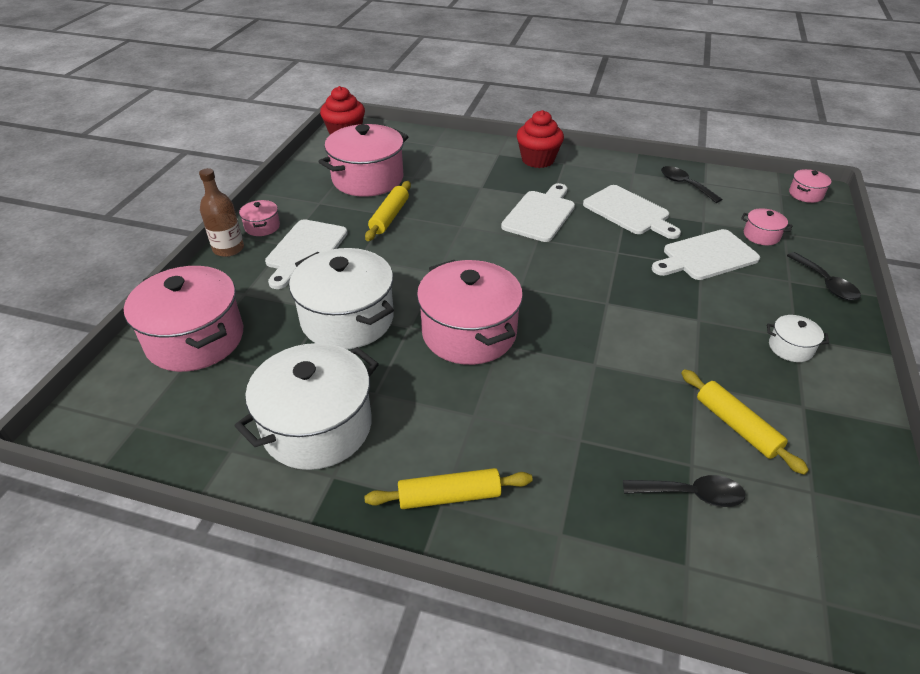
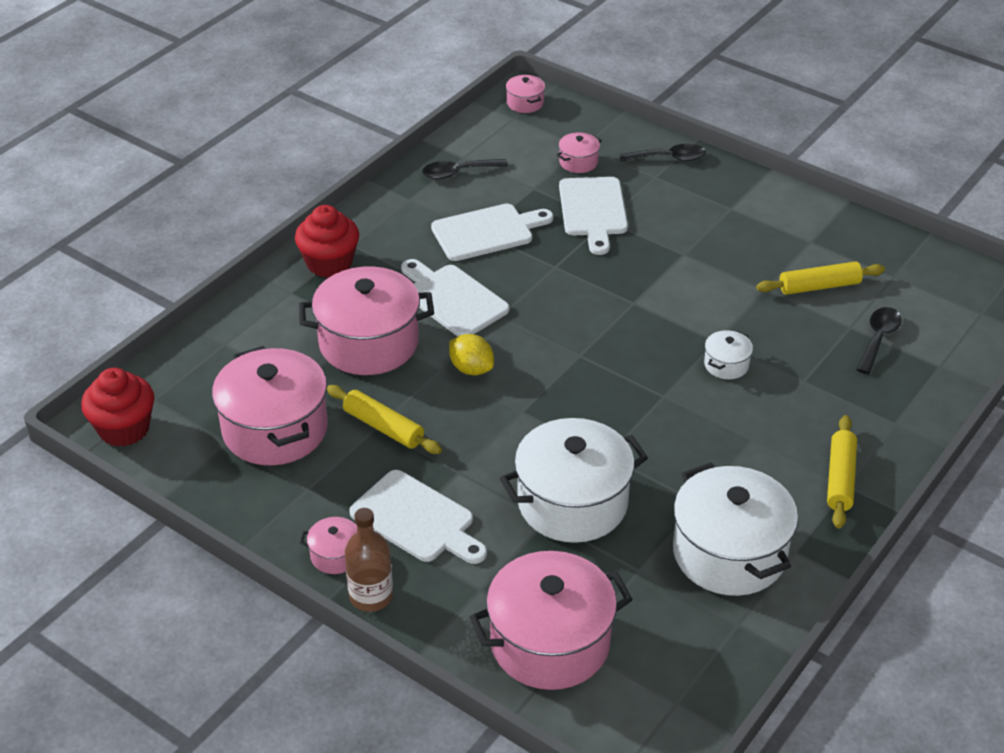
camera: 70 degrees left, 0 degrees up
pink pot [417,260,523,365] -> pink pot moved to [299,266,434,375]
white pot [767,315,829,362] -> white pot moved to [704,330,753,379]
none -> yellow lemon [449,334,494,375]

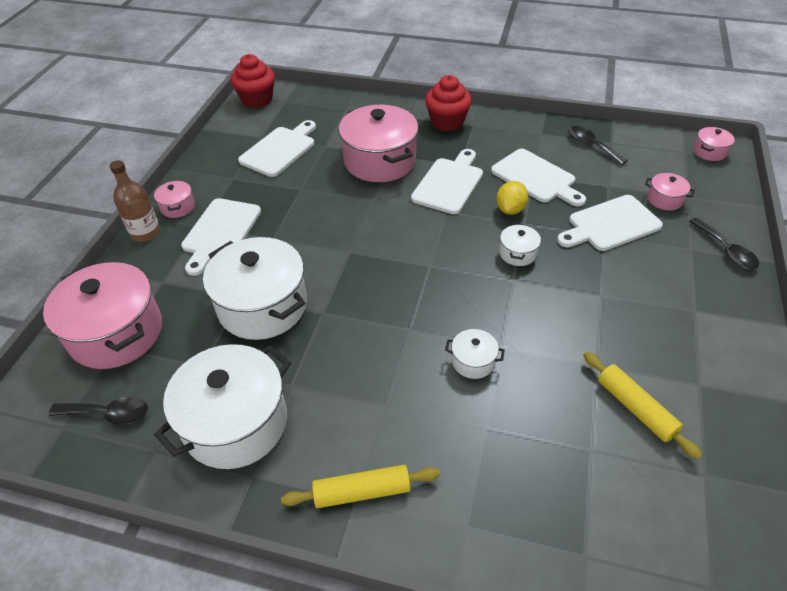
camera: 70 degrees right, 5 degrees up
pink pot [212,346,328,466] -> white cutting board [238,120,316,177]
yellow rolling pin [327,385,442,454] -> none
yellow lemon [449,334,494,375] -> yellow lemon moved to [496,181,529,215]
black spoon [856,307,902,374] -> black spoon moved to [48,397,148,425]
none -> white pot [499,224,541,266]

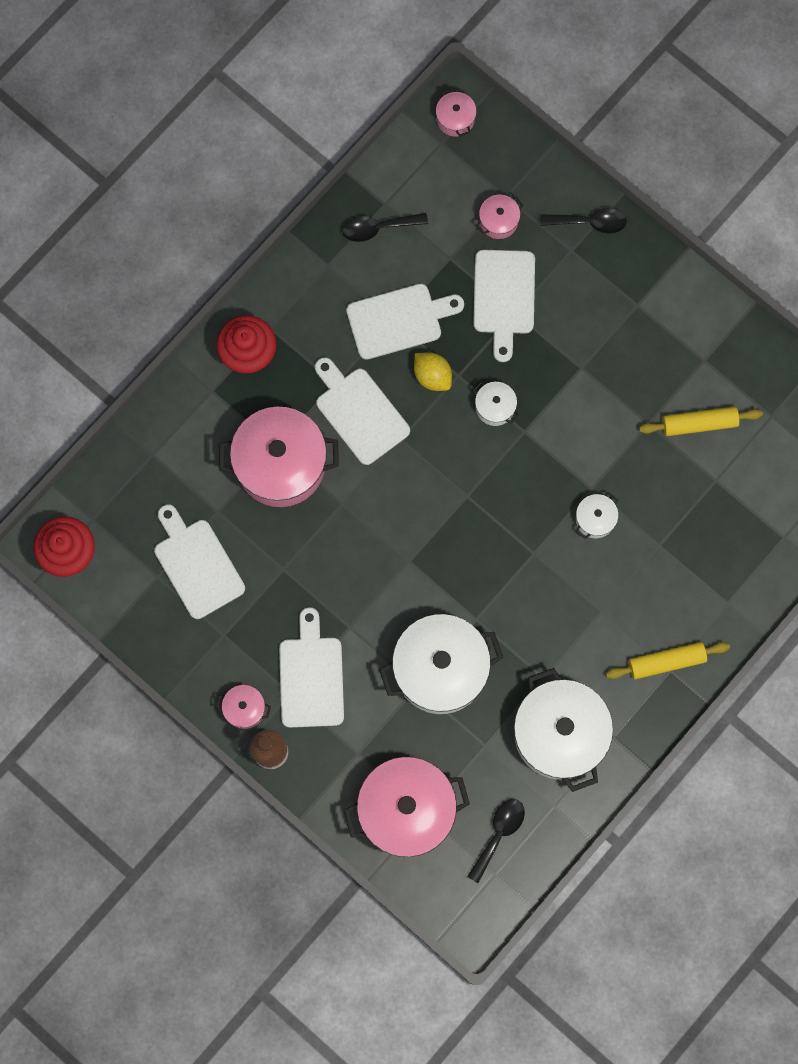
camera: 65 degrees left, 30 degrees up
white cutting board [181,198,261,276] -> white cutting board turned 135 degrees counterclockwise [279,607,344,728]
yellow rolling pin [281,465,440,508] -> yellow rolling pin turned 60 degrees clockwise [606,642,730,680]

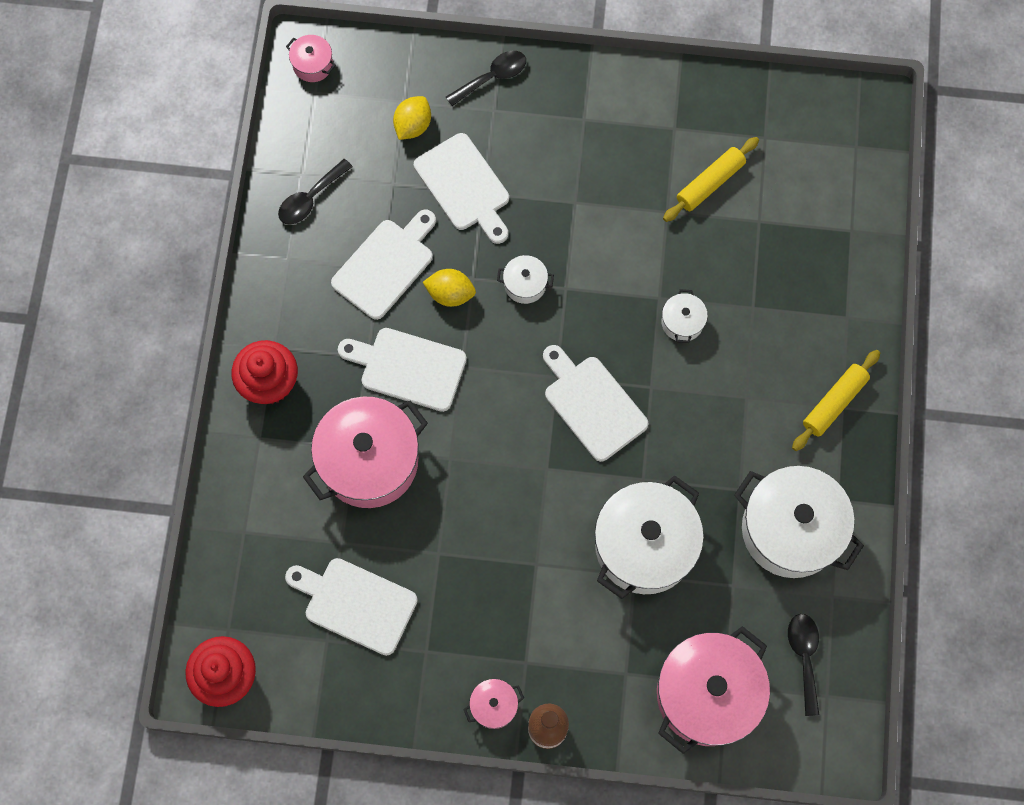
camera: 35 degrees left, 5 degrees down
white cutting board [279,607,344,728] -> white cutting board moved to [543,345,648,462]
pink pot [476,195,523,239] -> yellow lemon [393,96,431,140]

